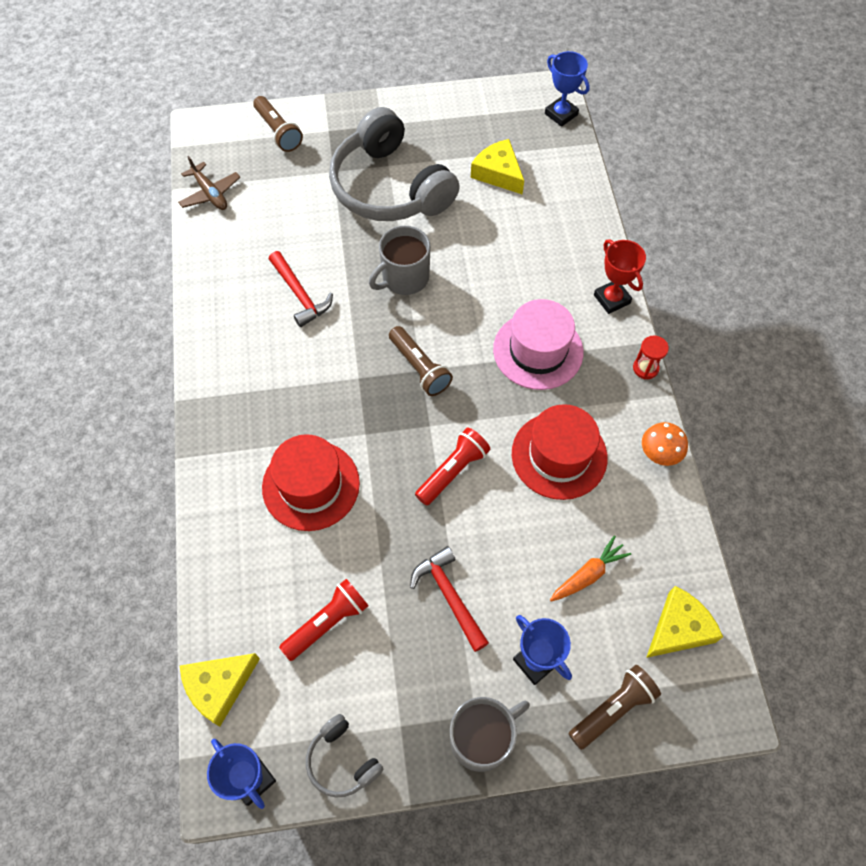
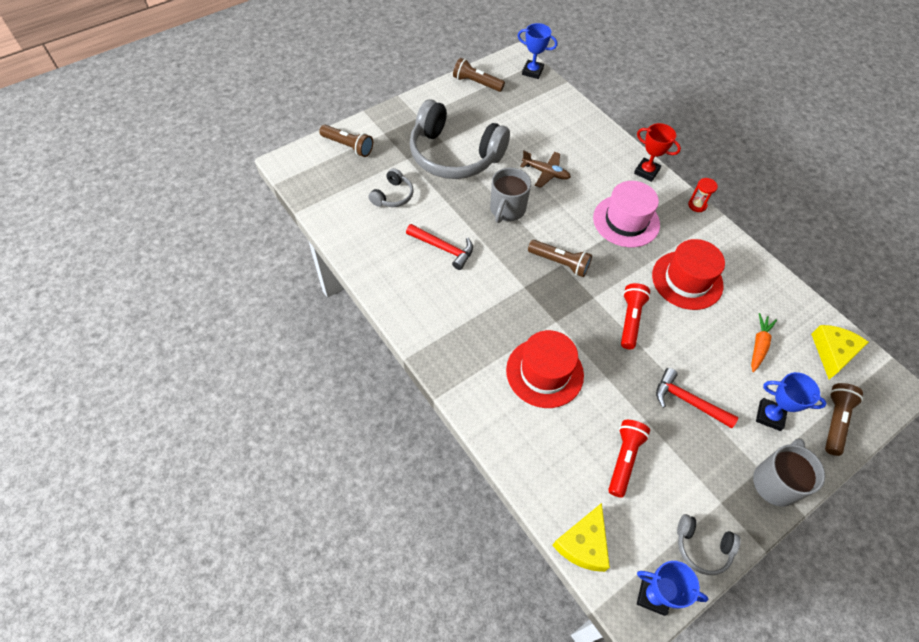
camera: 30 degrees left, 5 degrees down
brown plane [178,156,240,210] -> brown plane moved to [520,151,571,188]
yellow cheese [471,139,524,195] -> none
orange mushroom [642,422,688,466] -> none
none -> grey headphones [369,168,414,207]
none -> brown flashlight [453,58,505,92]

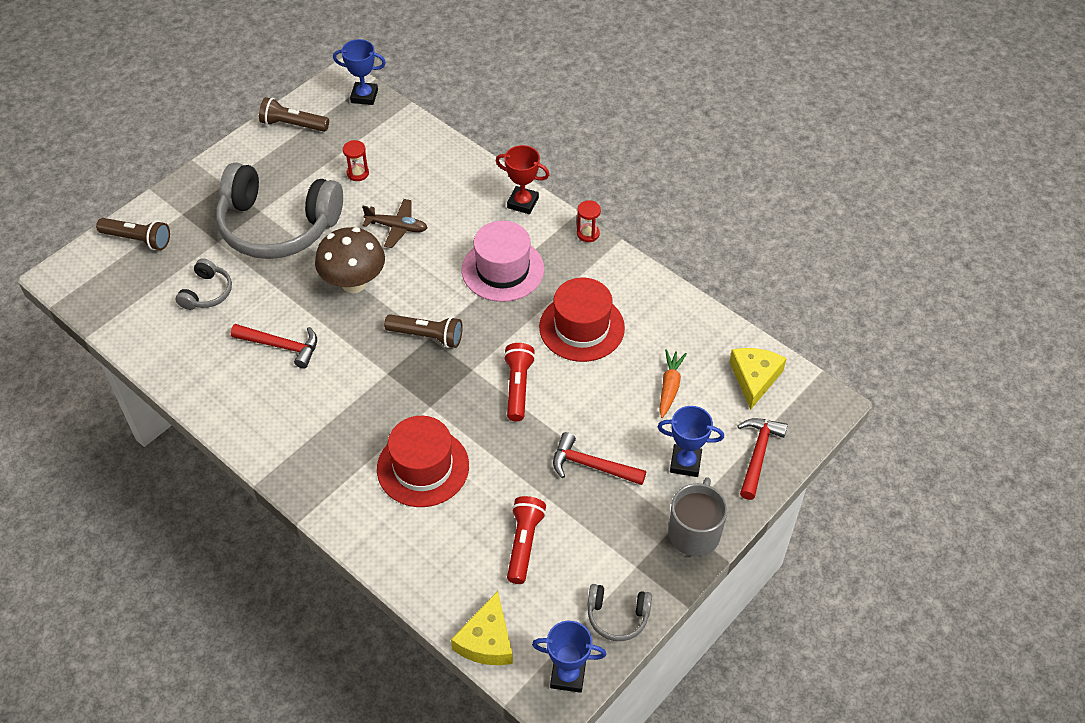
camera: 10 degrees left, 5 degrees down
grey mug [490,168,531,223] -> brown mushroom [315,227,385,293]
brown flashlight [825,383,863,456] -> red hammer [738,418,788,500]
none -> red hourglass [343,140,369,181]

